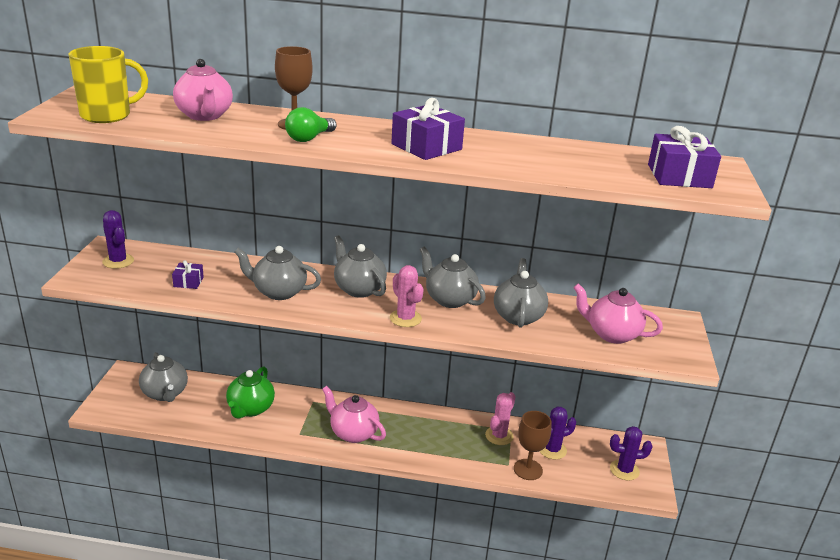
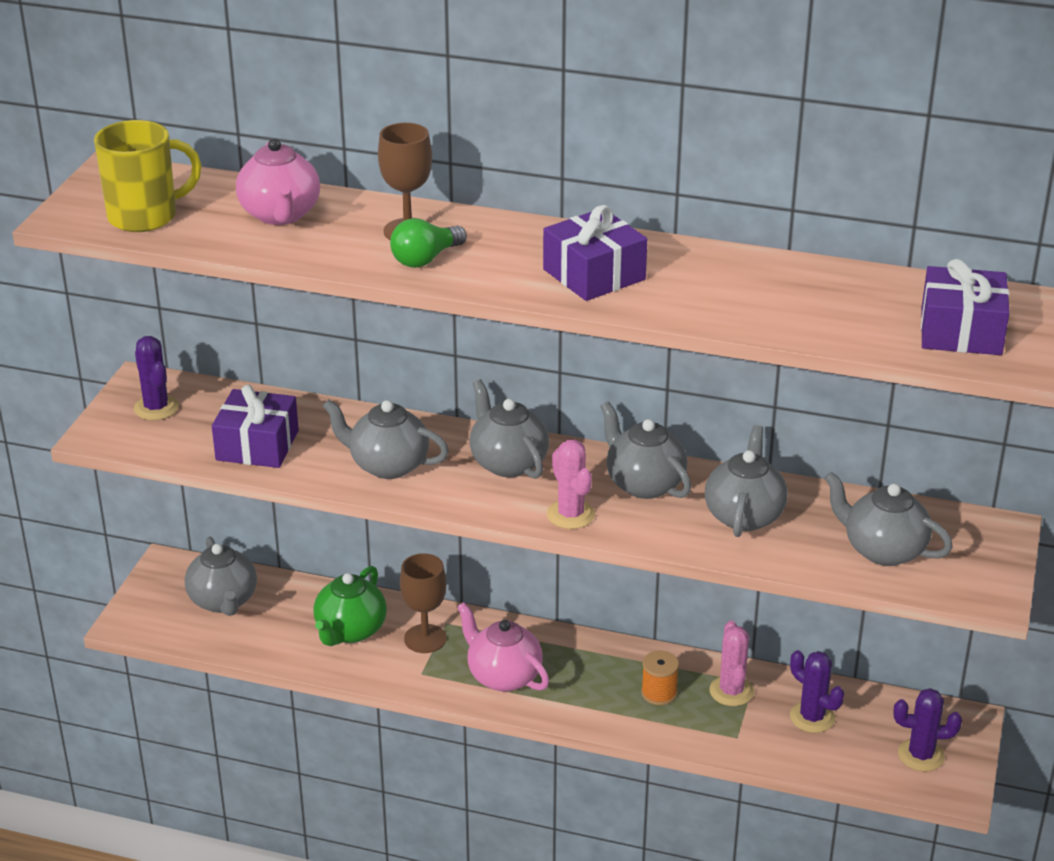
camera: 10 degrees right, 5 degrees up
purple gift [172,260,204,289] -> purple gift [212,385,299,468], size x1.90
pink cactus [485,392,516,445] -> pink cactus turned 45 degrees counterclockwise [709,621,754,706]
brown goblet [514,411,551,480] -> brown goblet moved to [400,553,447,653]
purple cactus [540,406,576,460] -> purple cactus turned 60 degrees clockwise [790,650,844,733]
pink teapot [573,284,663,344] -> grey teapot [825,472,953,566]
none -> orange spool [641,651,679,705]

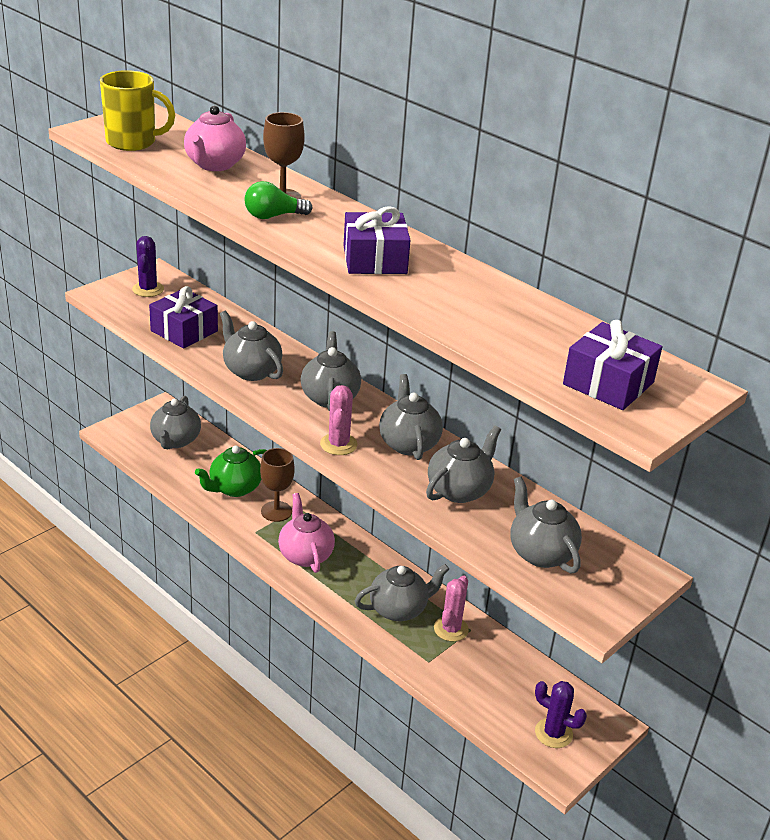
camera: 25 degrees right, 0 degrees up
orange spool [641,651,679,705] -> grey teapot [355,564,449,621]
purple cactus [790,650,844,733] -> none

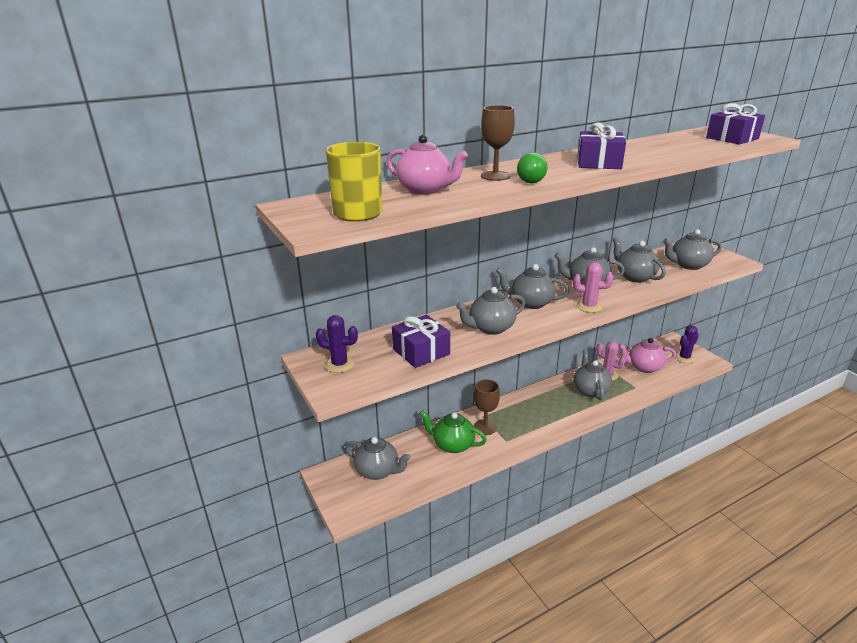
camera: 70 degrees left, 5 degrees down
green teapot [195,446,267,497] -> green teapot turned 135 degrees clockwise [420,410,487,453]
pink teapot [278,493,335,573] -> pink teapot moved to [618,338,676,373]

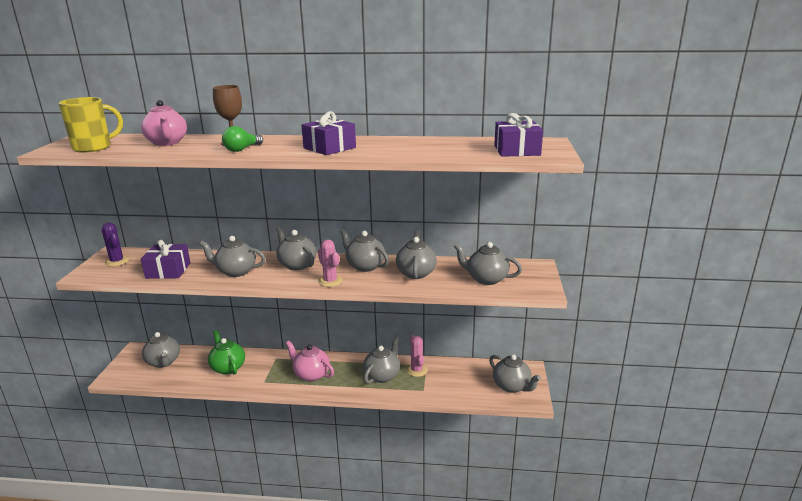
camera: 35 degrees right, 5 degrees down
brown goblet [474,379,500,435] -> none
pink teapot [618,338,676,373] -> pink teapot moved to [286,341,334,381]
purple cactus [675,325,699,363] -> grey teapot [489,354,541,393]

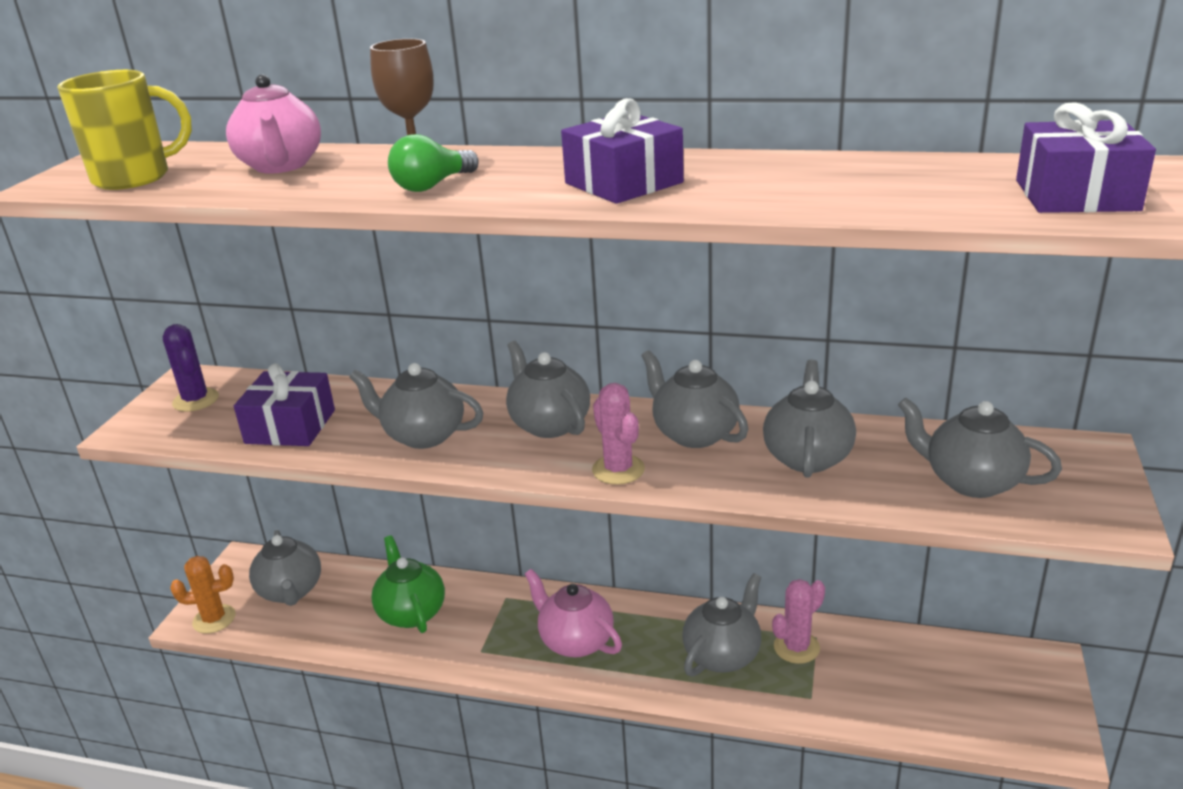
camera: 10 degrees right, 5 degrees up
pink cactus [406,335,428,377] -> pink cactus turned 60 degrees clockwise [772,579,825,664]
grey teapot [489,354,541,393] -> none
none -> orange cactus [170,556,236,634]

